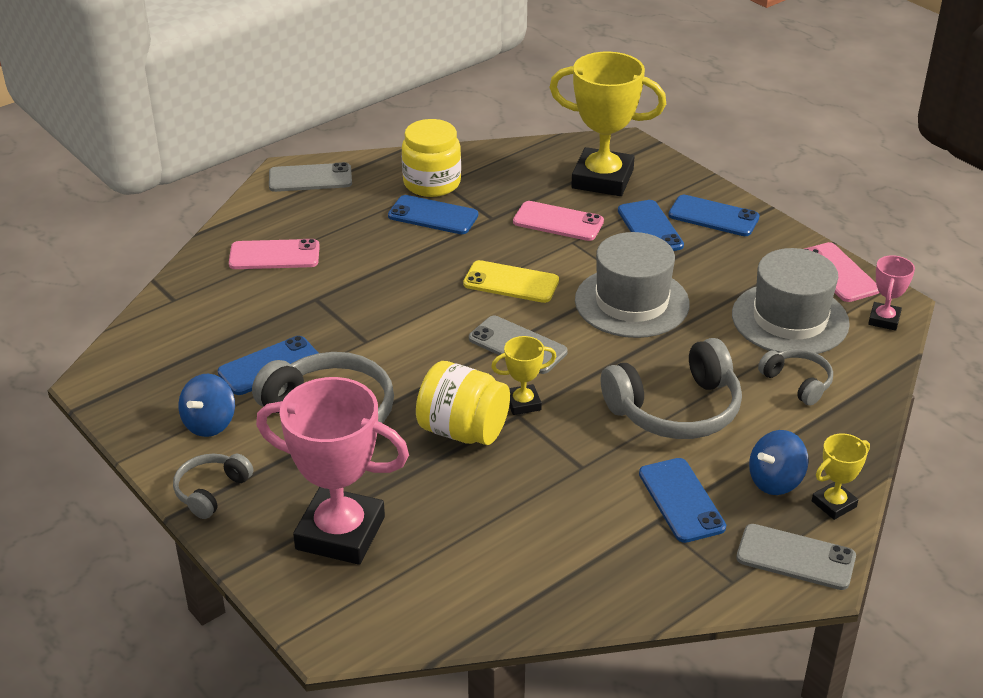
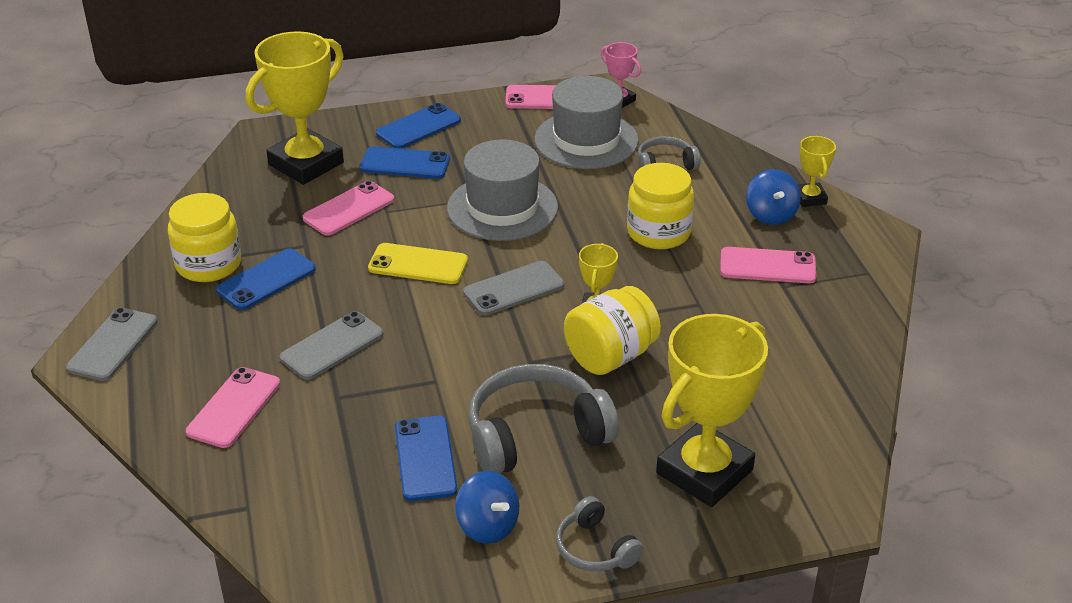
camera: 65 degrees left, 0 degrees up
pink trophy [256,377,409,565] -> yellow trophy [656,314,768,507]
yellow phone [463,260,559,303] -> yellow phone turned 60 degrees clockwise [368,243,468,284]
grey headphones [601,338,742,439] -> yellow jar [627,163,694,249]
blue phone [639,458,726,543] -> pink phone [720,247,816,283]
grey phone [736,524,856,590] -> grey phone moved to [280,311,384,380]

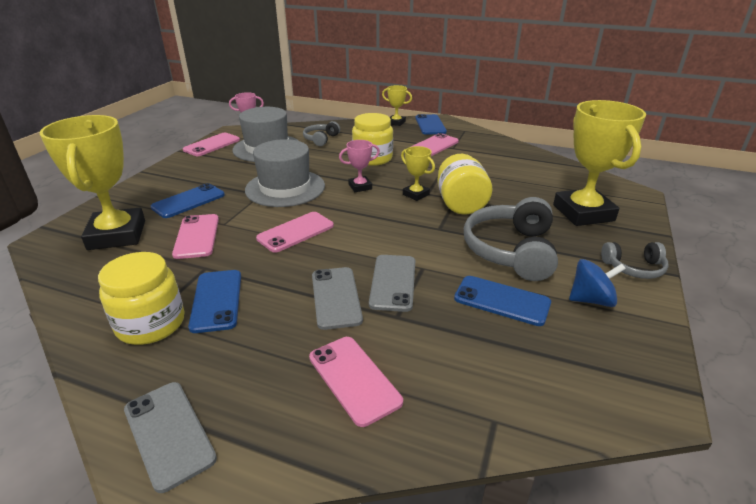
camera: 55 degrees left, 5 degrees down
yellow phone [368,243,468,284] -> pink phone [256,212,334,253]
blue phone [376,103,461,149] -> blue phone moved to [415,114,447,135]
grey phone [463,261,564,315] -> grey phone moved to [369,255,416,312]
blue spinning top [746,169,801,225] -> none
none -> pink trophy [339,140,380,192]

